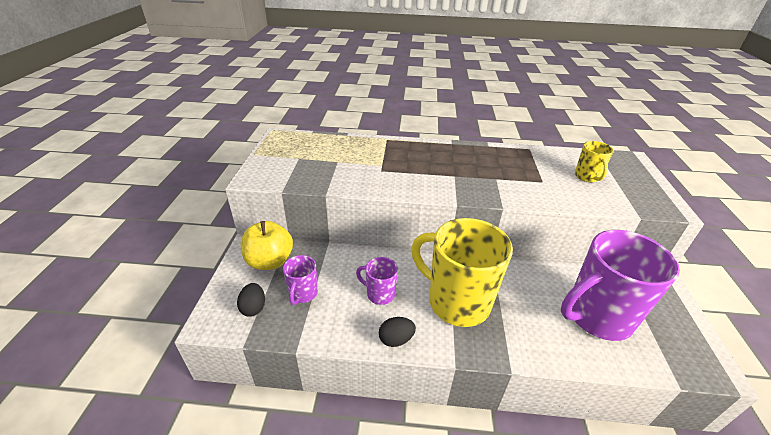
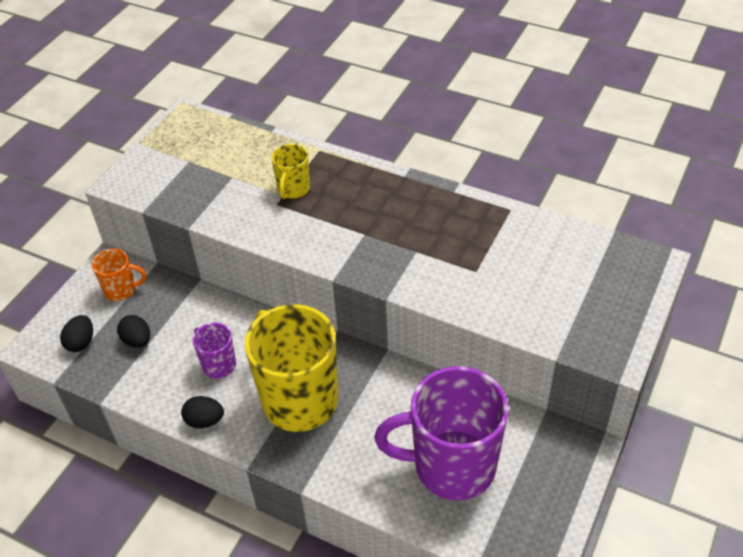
camera: 25 degrees right, 10 degrees up
yellow apple [241,221,293,270] -> orange mug [92,249,147,301]
purple mug [283,255,318,305] -> black egg [117,315,150,348]
yellow mug [575,141,614,182] -> yellow mug moved to [271,144,310,199]

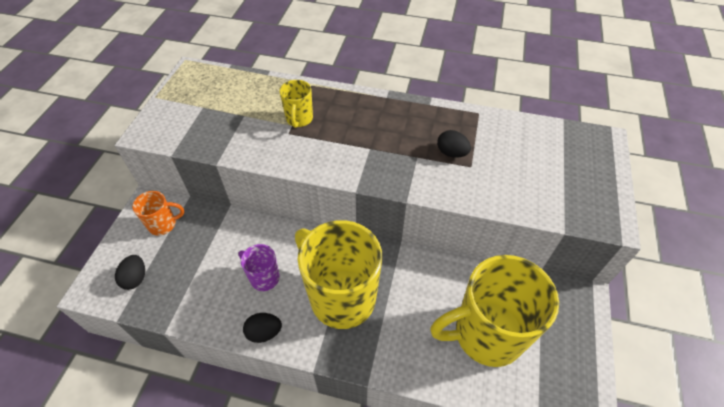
camera: 15 degrees left, 5 degrees up
black egg [117,315,150,348] -> black egg moved to [437,130,471,158]
purple mug [375,366,508,500] -> yellow mug [430,255,559,367]

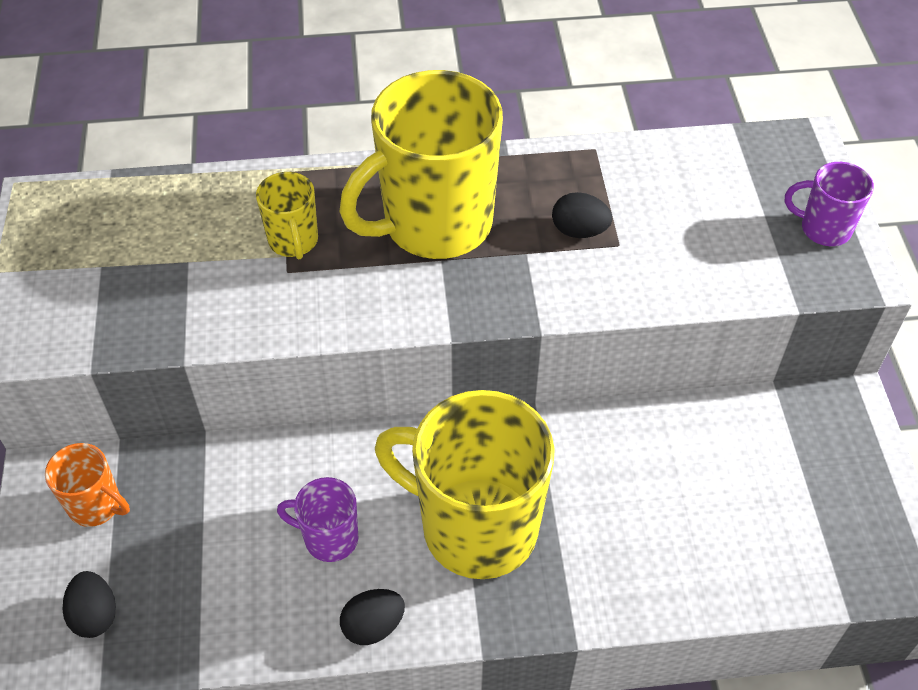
camera: 20 degrees left, 0 degrees up
orange mug [132,191,184,236] -> orange mug turned 60 degrees clockwise [45,443,130,527]
yellow mug [430,255,559,367] -> yellow mug moved to [339,70,503,259]
none -> purple mug [785,162,874,246]

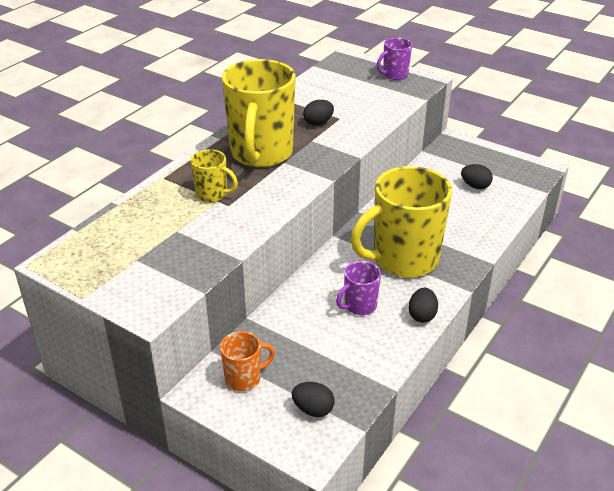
camera: 50 degrees left, 15 degrees down
none -> black egg [461,164,493,189]

